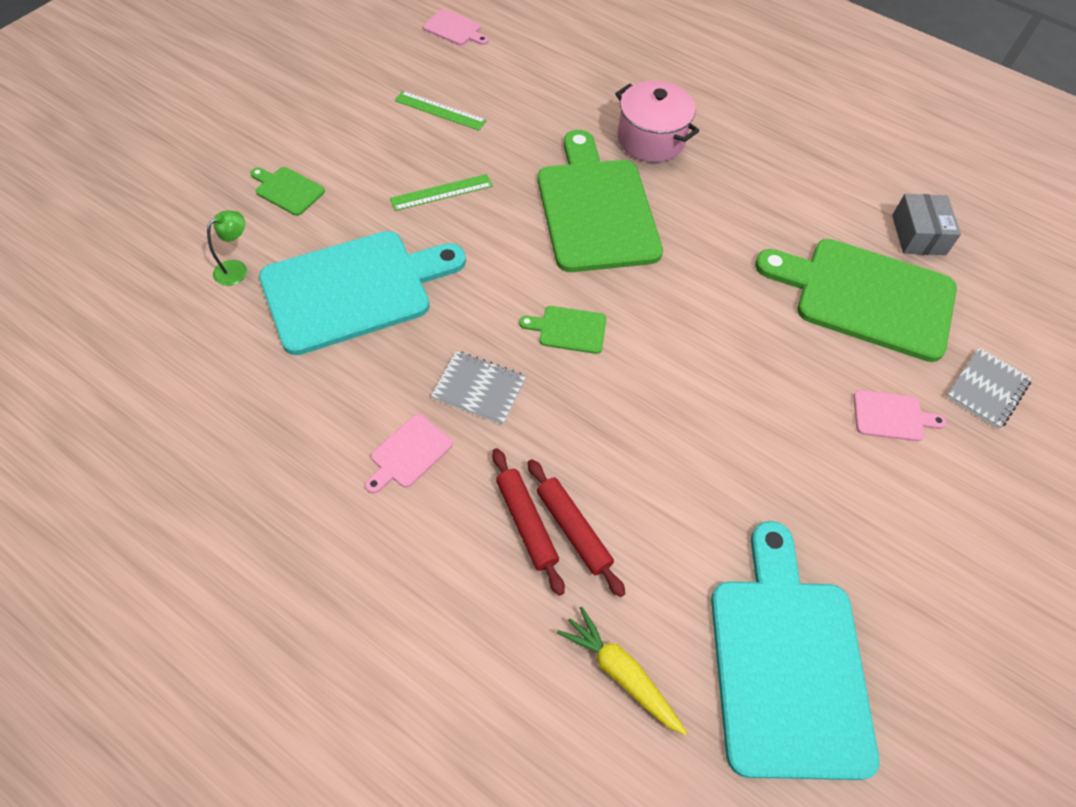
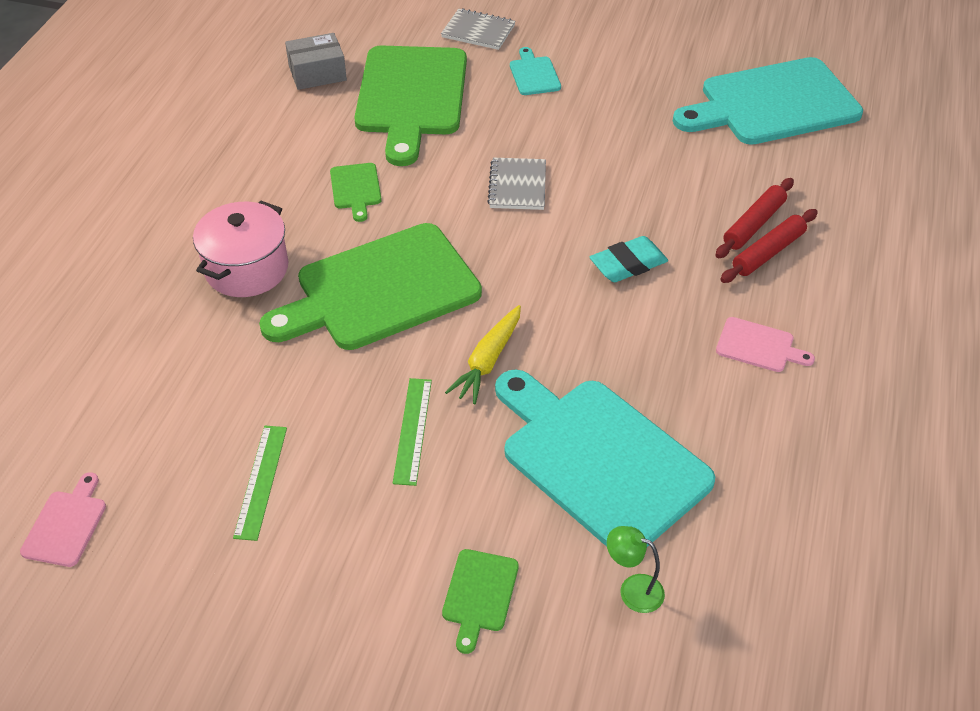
camera: 105 degrees left, 10 degrees down
green ruler [390,174,493,211] -> green ruler turned 45 degrees clockwise [393,378,432,486]
grey notebook [431,351,526,425] -> grey notebook moved to [487,158,546,210]
green cutting board [519,306,606,354] -> green cutting board moved to [330,163,382,222]
yellow carrot [557,607,687,735] -> yellow carrot moved to [445,305,521,404]
pink cutting board [853,390,947,441] -> turquoise cutting board [510,47,561,95]
none -> turquoise eraser [589,236,668,282]

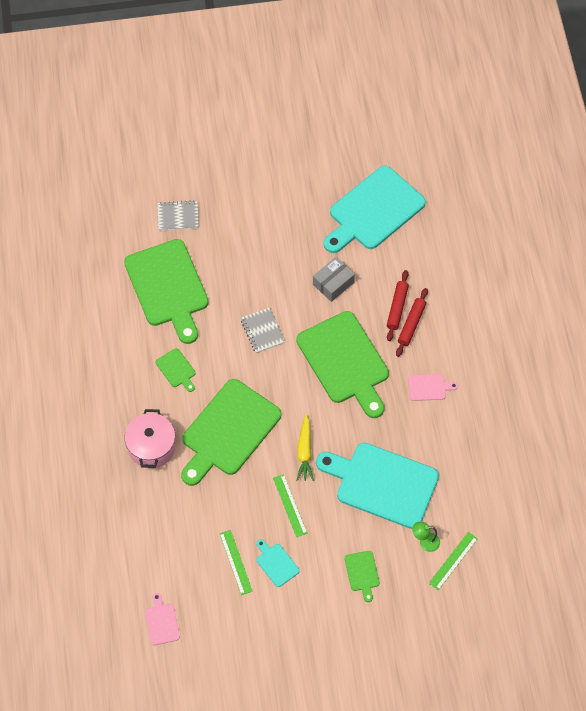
camera: 25 degrees left, 15 degrees up
grey box [285,33,347,90] -> grey box moved to [313,257,355,302]
turquoise cutting board [510,47,561,95] -> turquoise cutting board moved to [257,539,300,587]
turquoise eraser [589,236,668,282] -> green cutting board [296,311,389,418]
none -> green ruler [429,532,478,590]

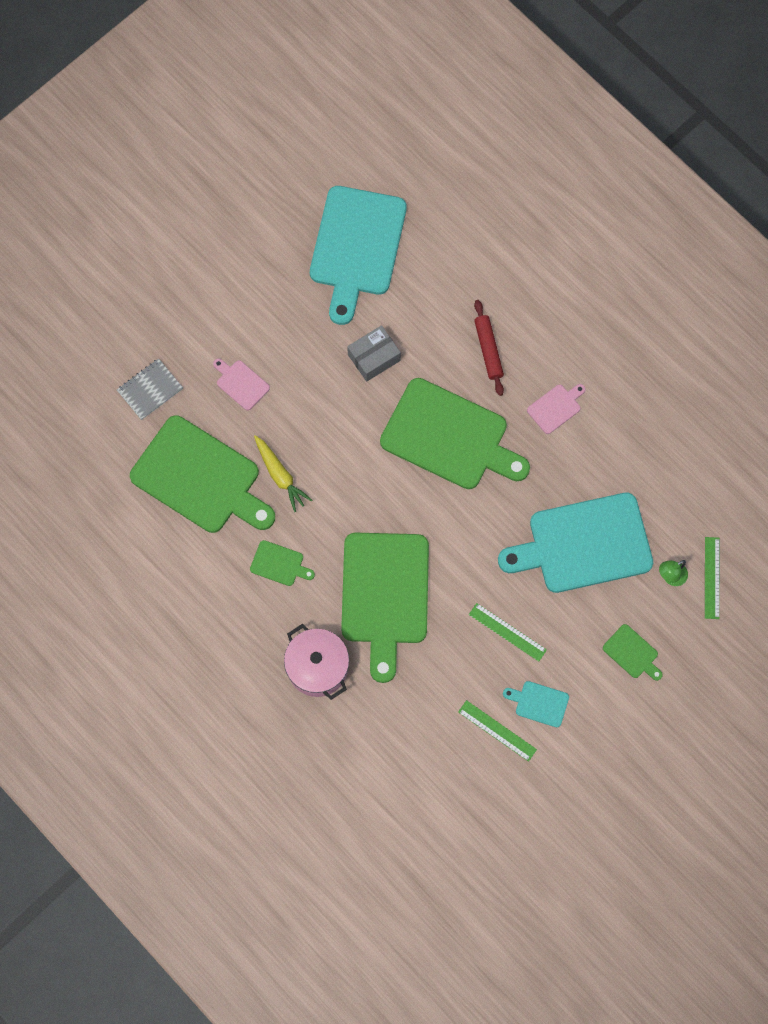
camera: 35 degrees left, 10 degrees up
pink cutting board [145,593,180,645] -> pink cutting board moved to [213,358,270,410]
grey notebook [241,308,285,353] -> none
yellow carrot [296,414,314,481] -> yellow carrot moved to [254,435,312,512]
grey box [313,257,355,302] -> grey box turned 45 degrees clockwise [347,325,401,382]
red rolling pin [387,270,409,341] -> none

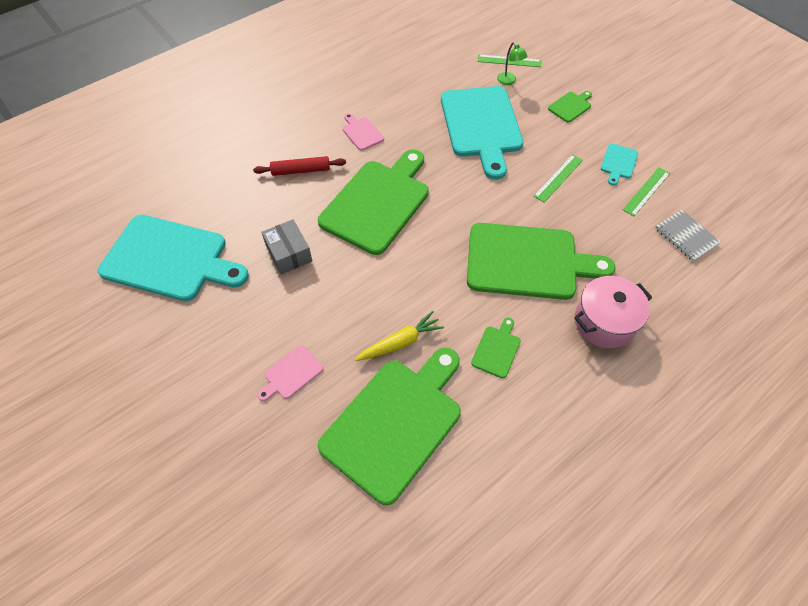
camera: 85 degrees left, 15 degrees down
grey notebook [117,358,183,420] -> grey notebook moved to [655,210,721,261]

